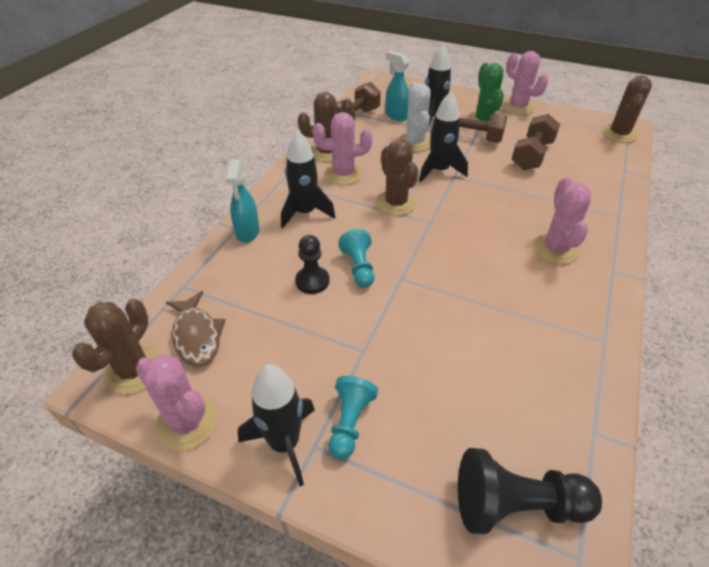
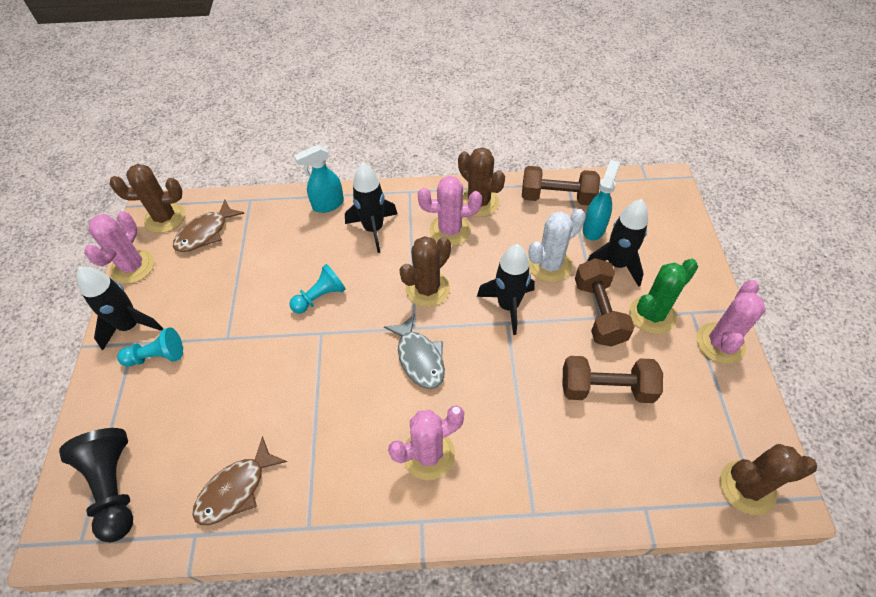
camera: 65 degrees right, 10 degrees up
black pawn [295,235,330,294] -> none
pink cactus [313,112,372,185] -> pink cactus turned 60 degrees counterclockwise [418,176,482,246]
none -> brown fish [193,436,287,525]
none -> grey fish [384,314,445,389]

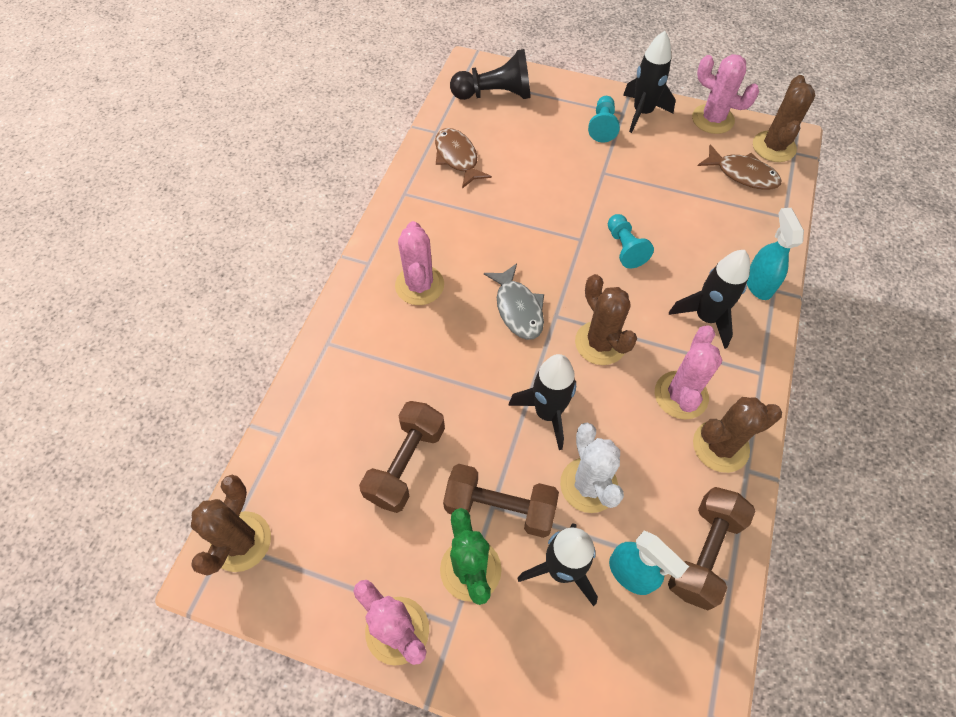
camera: 110 degrees right, 5 degrees up
brown fish [173,199,244,252] -> brown fish turned 150 degrees clockwise [698,144,781,190]
grey fish [384,314,445,389] -> grey fish turned 105 degrees counterclockwise [484,263,544,340]

